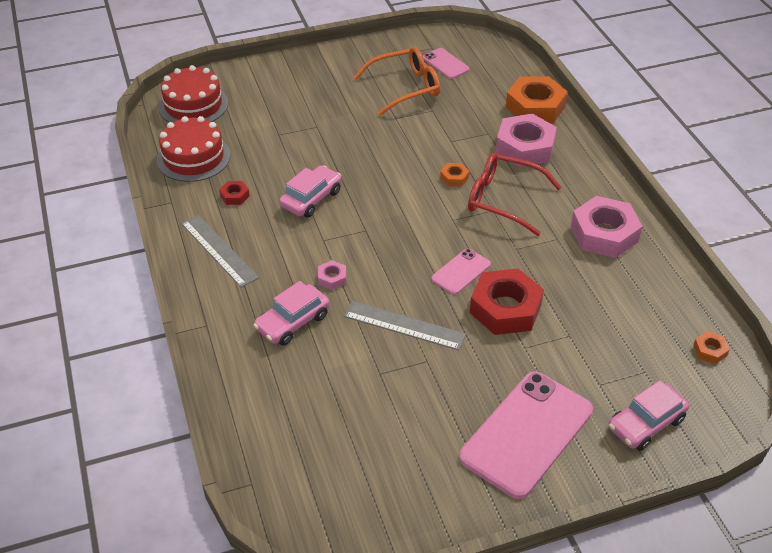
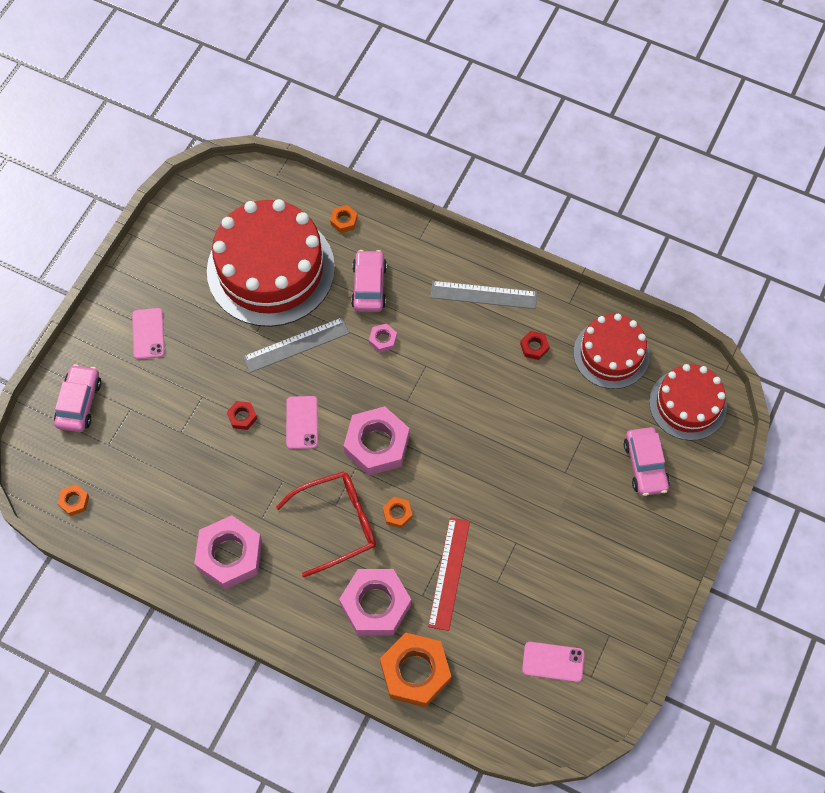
camera: 135 degrees right, 20 degrees up
pink car [279,165,341,218] -> pink car moved to [624,427,670,496]
orange glasses [353,47,440,116] -> none
pink phone [459,372,593,499] -> pink phone [132,308,165,359], size x0.49
red nut [470,269,544,335] -> red nut [227,401,257,430], size x0.45
none -> red cake [207,199,335,327]
none -> orange nut [330,205,358,233]
none -> pink nut [344,406,410,475]
none -> red ruler [428,517,470,631]

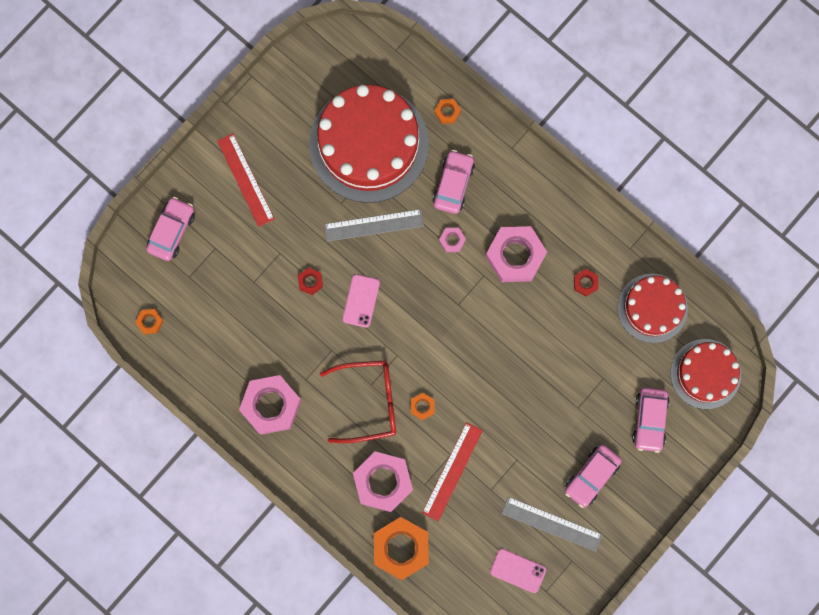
camera: 15 degrees right, 15 degrees up
pink phone [132,308,165,359] -> red ruler [217,133,275,227]
pink nut [344,406,410,475] -> pink nut moved to [485,226,547,282]
grey ruler [430,281,537,309] -> grey ruler moved to [501,497,603,552]
none -> pink car [565,444,622,508]

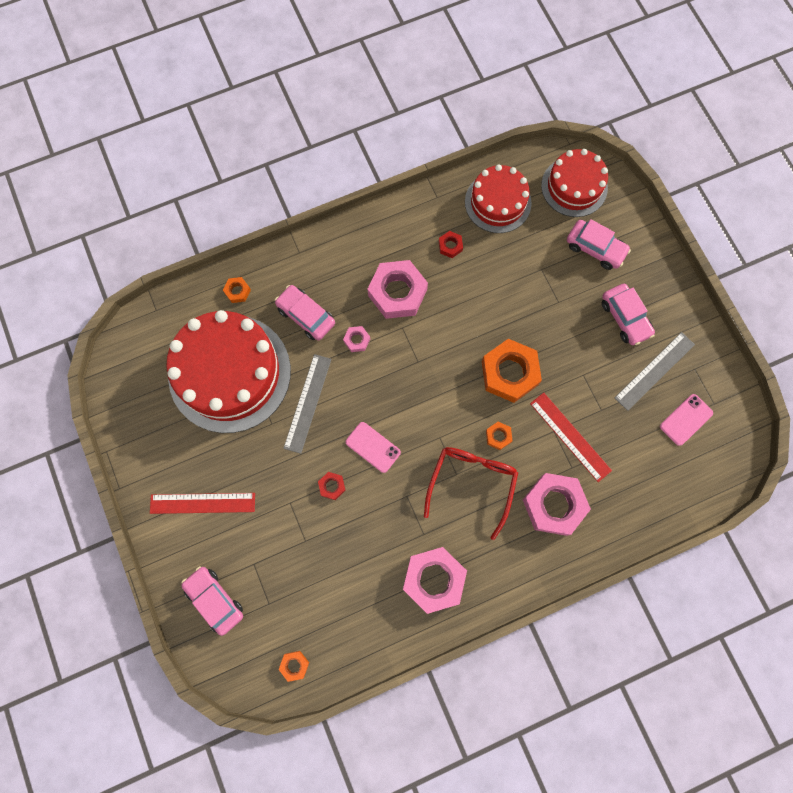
camera: 65 degrees left, 5 degrees down
orange nut [374,517,429,580] -> orange nut moved to [482,339,542,403]

